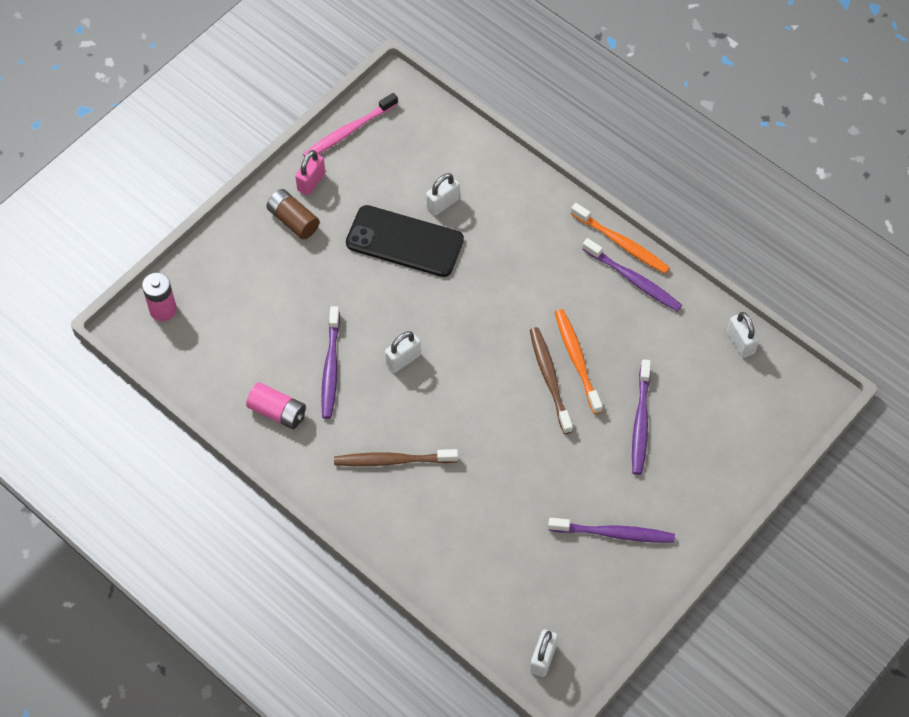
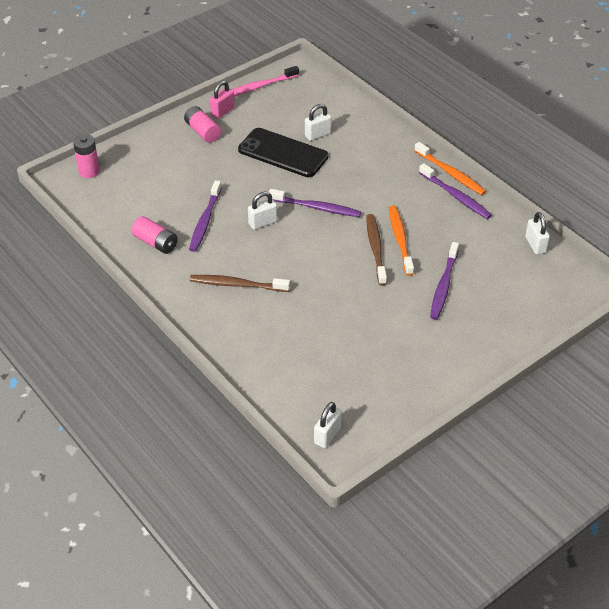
camera: 10 degrees right, 15 degrees down
brown battery [266,189,320,239] -> pink battery [184,106,221,143]
purple toothbrush [548,518,675,543] -> purple toothbrush moved to [269,189,361,217]

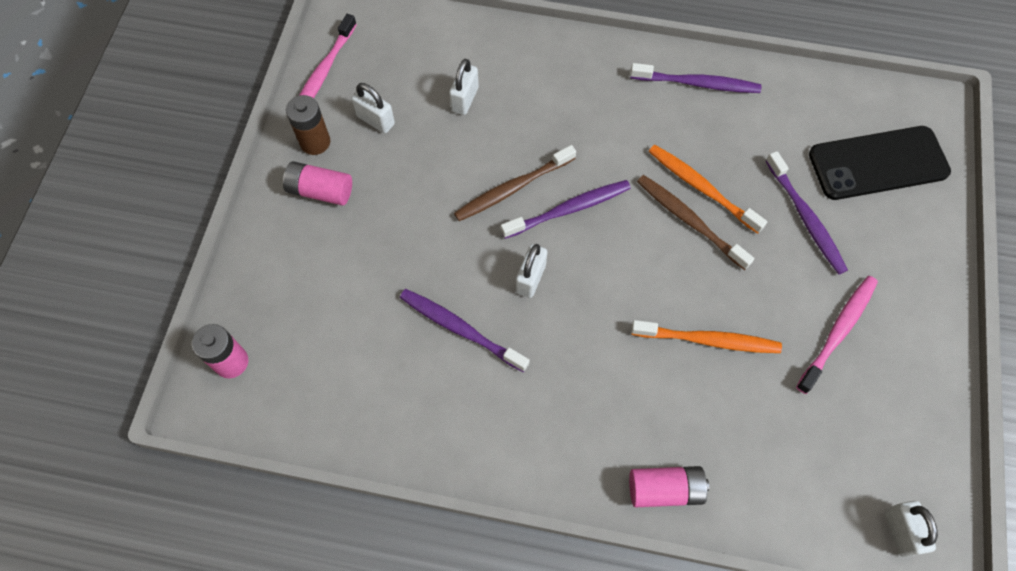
camera: 40 degrees left, 20 degrees up
pink battery [132,216,178,254] -> pink battery moved to [629,466,709,507]
purple toothbrush [189,180,222,252] -> purple toothbrush turned 150 degrees clockwise [400,289,530,372]
brown toothbrush [190,275,290,292] -> brown toothbrush moved to [454,145,576,221]
pink padlock [210,81,235,119] -> brown battery [286,95,330,155]
black phone [238,128,329,177] -> black phone moved to [809,126,951,200]
orange toothbrush [414,142,486,195] -> orange toothbrush moved to [631,320,782,353]
white padlock [525,212,550,255] -> white padlock moved to [351,83,395,133]
none -> pink toothbrush [796,276,878,394]

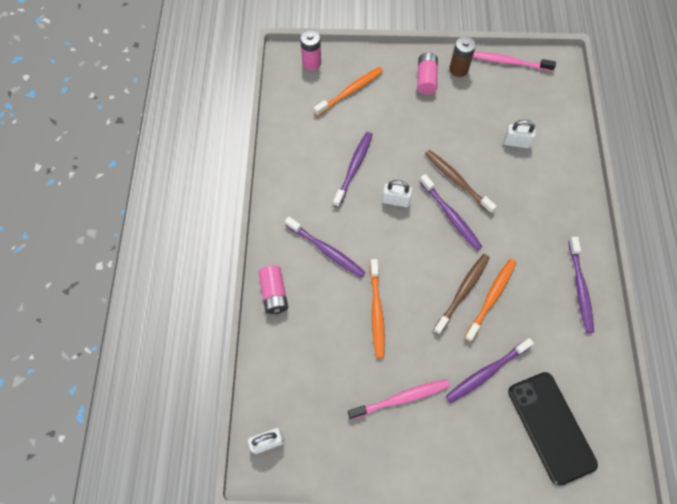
camera: 80 degrees right, 0 degrees up
white padlock [351,83,395,133] -> none
pink toothbrush [796,276,878,394] -> pink toothbrush turned 45 degrees counterclockwise [348,379,450,420]
none -> purple toothbrush [285,217,365,278]
none -> orange toothbrush [314,67,383,116]

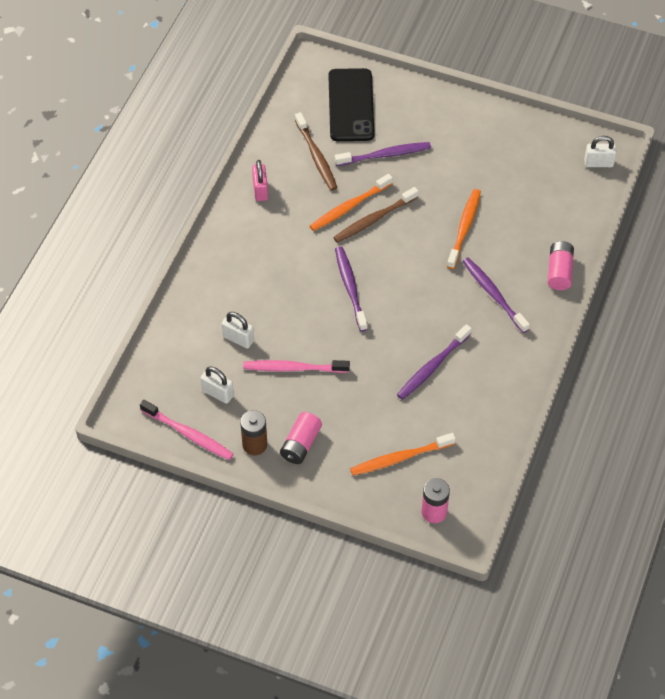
camera: 160 degrees left, 10 degrees down
pink toothbrush [348,379,450,420] -> pink toothbrush moved to [243,360,350,373]
white padlock [382,180,412,207] -> white padlock moved to [201,366,234,404]
brown toothbrush [425,150,497,214] -> brown toothbrush moved to [295,112,337,191]
purple toothbrush [568,237,594,333] -> pink padlock [252,160,268,201]

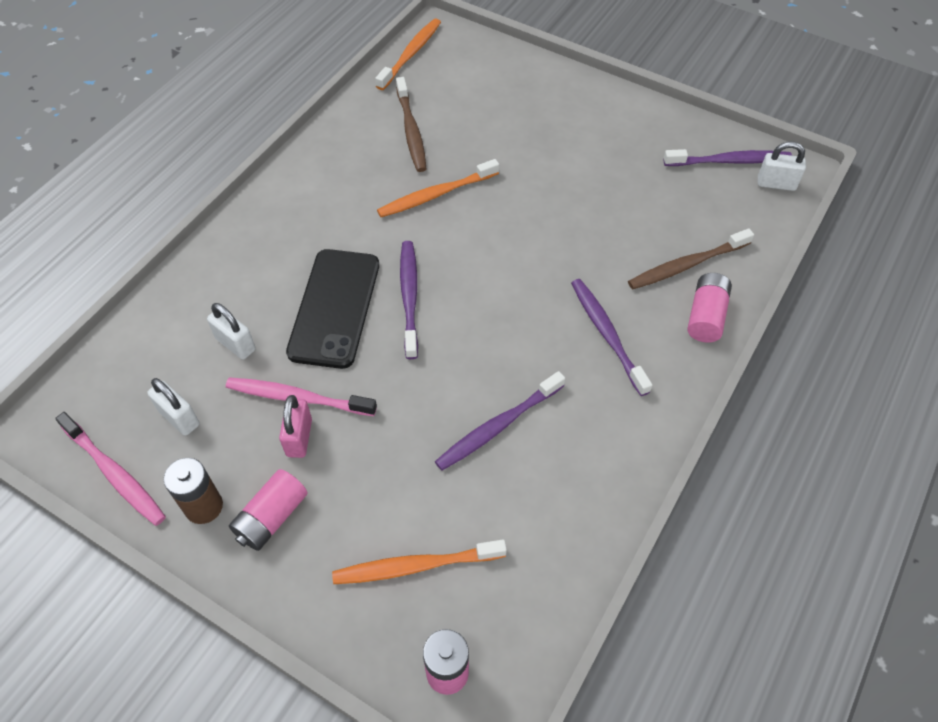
camera: 10 degrees right, 0 degrees up
pink padlock [252,160,268,201] -> pink padlock moved to [279,395,312,458]
black phone [328,68,375,141] -> black phone moved to [286,249,379,369]
brown toothbrush [333,187,419,243] -> brown toothbrush moved to [628,228,754,289]
purple toothbrush [335,142,431,166] -> purple toothbrush moved to [664,149,792,166]
orange toothbrush [447,189,481,269] -> orange toothbrush moved to [375,18,441,90]

